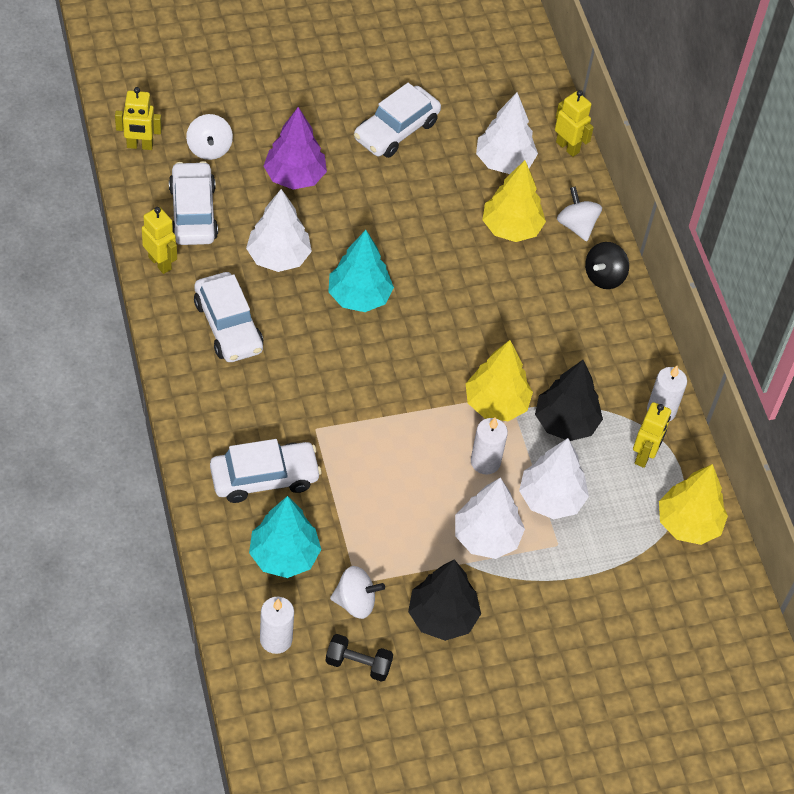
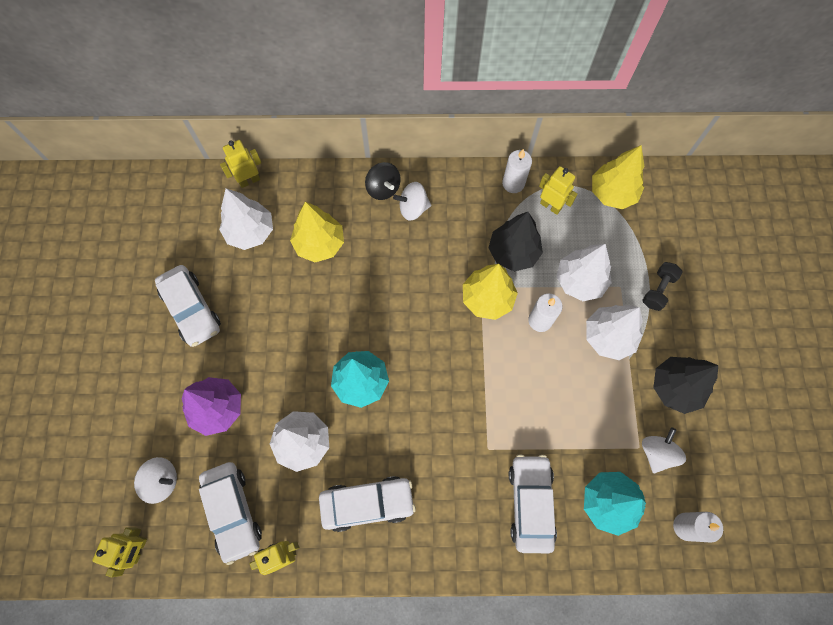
camera: 70 degrees left, 15 degrees up
white car [169,161,218,245] -> white car turned 120 degrees counterclockwise [199,462,262,565]
black dumbbell [325,634,393,682] -> black dumbbell moved to [642,262,683,311]
white spinning top [557,187,602,241] -> white spinning top moved to [393,182,431,221]

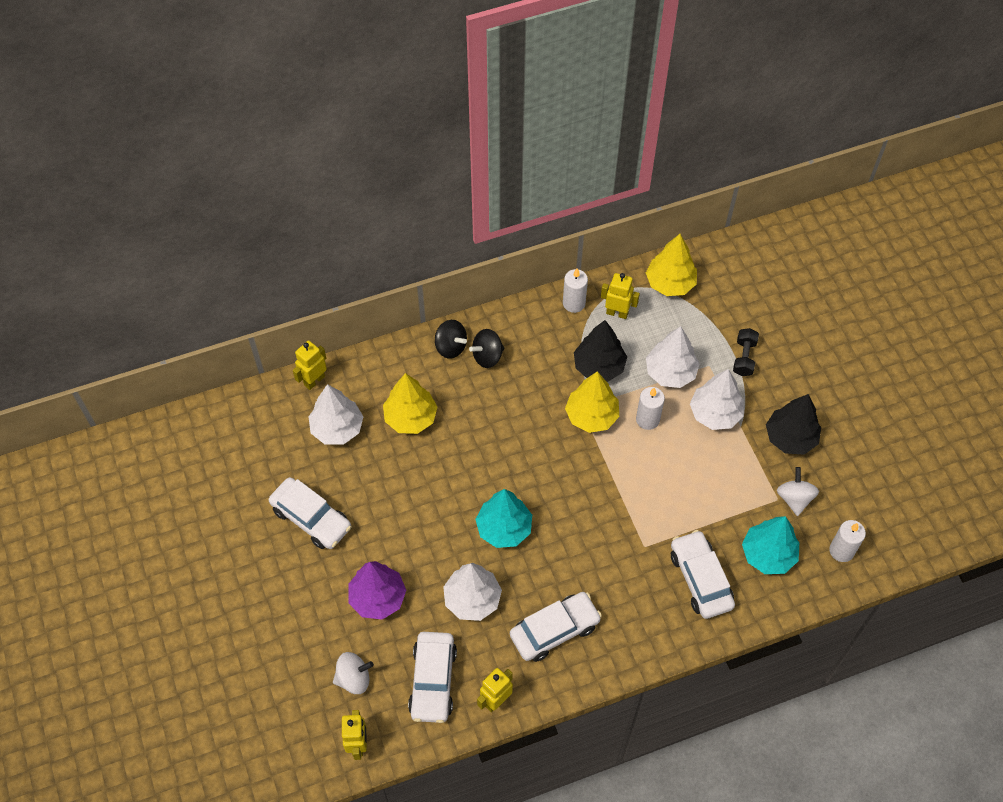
camera: 20 degrees left, 10 degrees down
white car [199,462,262,565] -> white car turned 45 degrees clockwise [408,632,457,723]
white spinning top [393,182,431,221] -> black spinning top [469,329,504,368]

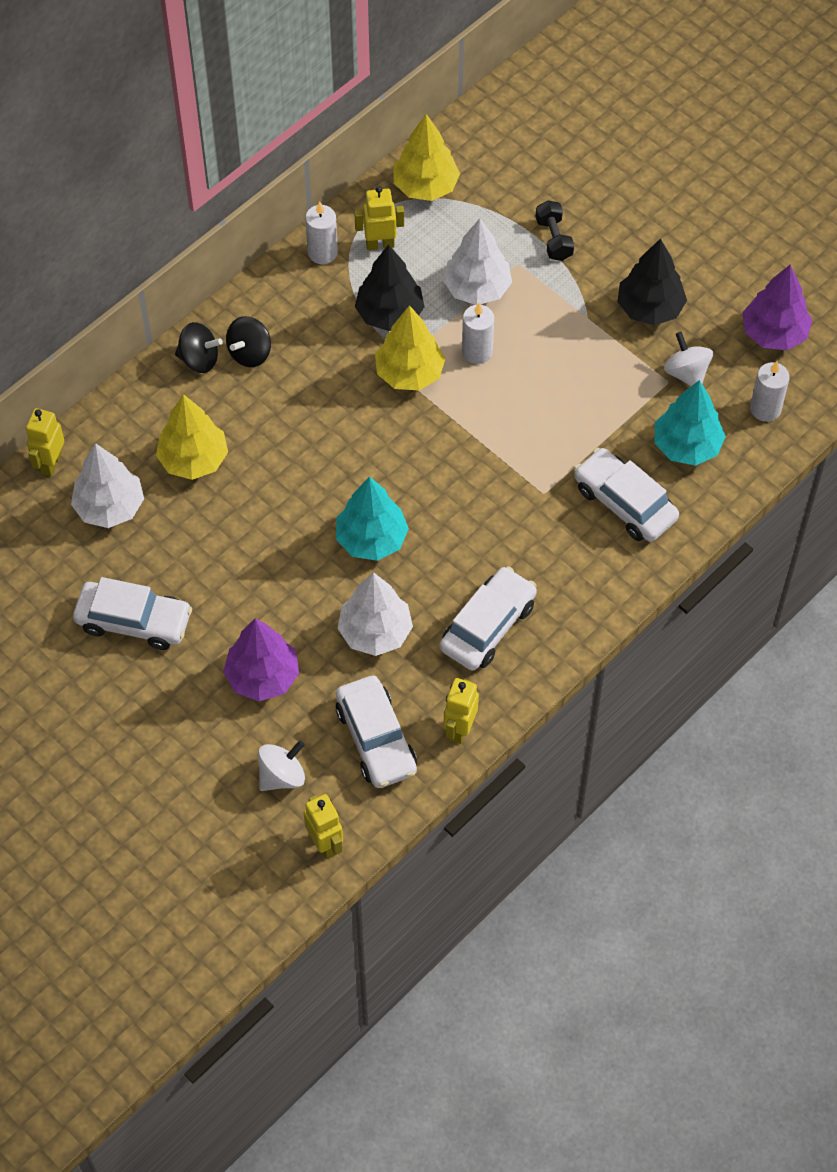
camera: 25 degrees left, 0 degrees up
white tree [690,369,744,430] -> none
none -> purple tree [742,265,812,350]

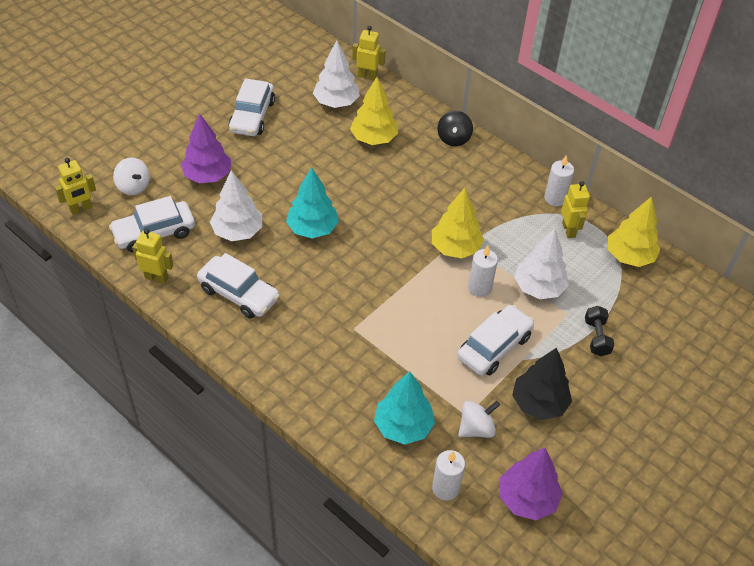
camera: 85 degrees right, 10 degrees down
black spinning top [226,316,271,367] -> none
black tree [355,244,424,331] -> none
black dumbbell [535,200,574,261] -> black dumbbell turned 75 degrees counterclockwise [585,306,614,356]
white car [574,448,679,542] -> white car moved to [457,305,534,375]

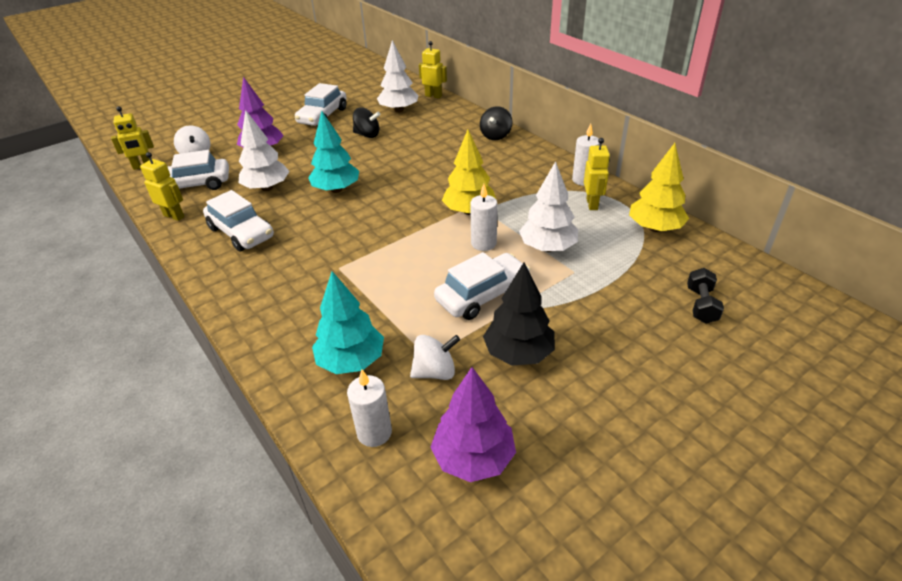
camera: 15 degrees right, 10 degrees down
yellow tree [350,77,398,145] -> none
black dumbbell [585,306,614,356] -> black dumbbell moved to [687,268,724,324]
none -> black spinning top [353,107,380,138]

